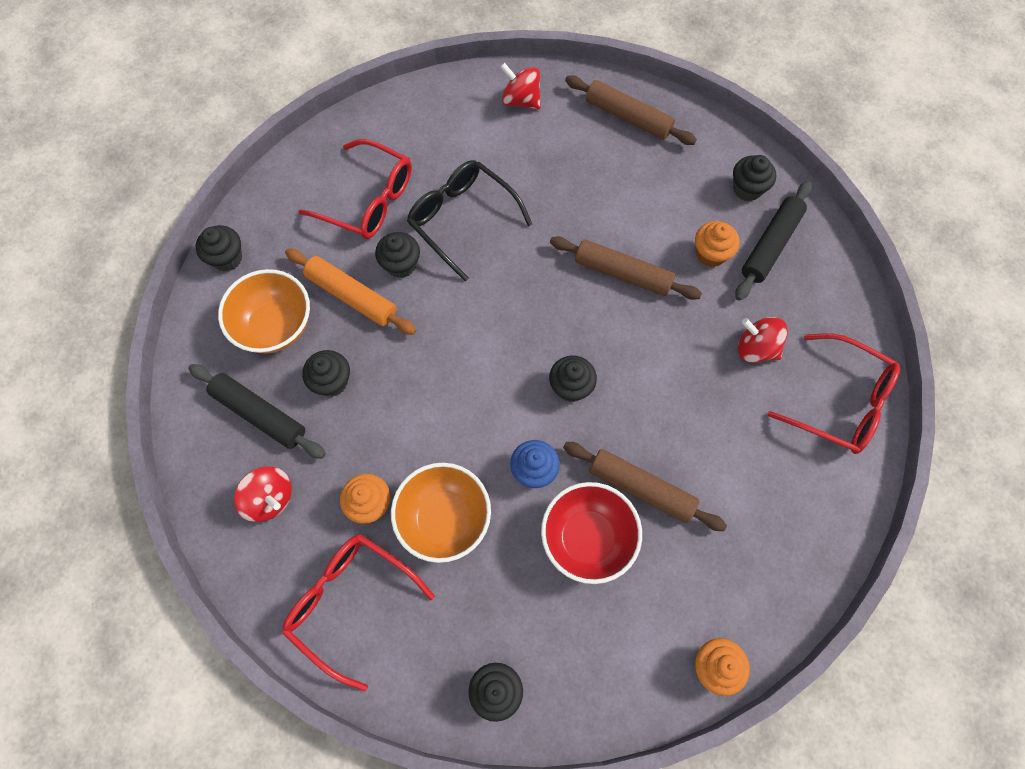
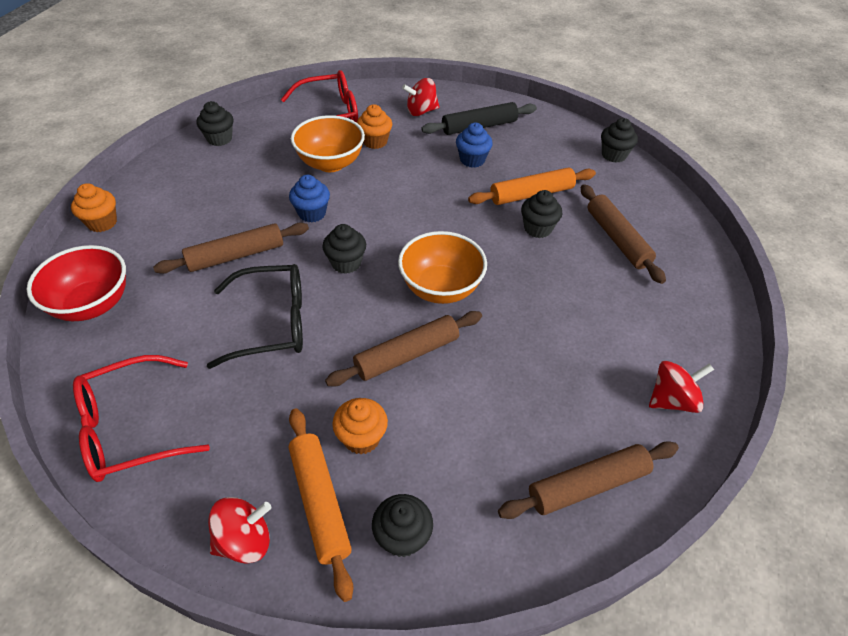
camera: 125 degrees right, 20 degrees down
orange bowl [218,269,310,354] -> orange bowl moved to [398,231,487,304]
red glasses [298,139,412,239] -> brown rolling pin [581,184,666,284]
black cupcake [302,350,350,397] -> blue cupcake [456,122,493,168]
black glasses [407,160,532,281] -> black glasses moved to [207,264,303,369]
red bowl [541,482,642,584] -> red bowl moved to [26,245,126,321]
black rolling pin [735,181,812,301] -> orange rolling pin [289,408,354,602]
red spinning top [738,317,788,363] -> red spinning top moved to [208,497,271,564]

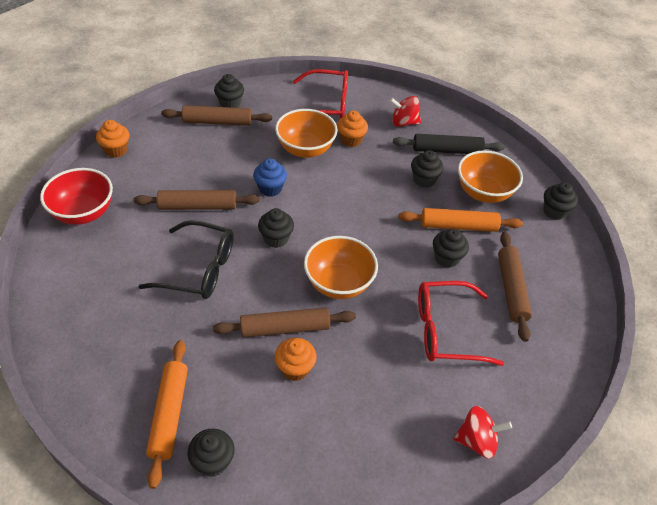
camera: 20 degrees right, 0 degrees up
red glasses [73,355,210,482] -> red glasses moved to [418,281,504,366]
red spinning top [208,497,271,564] -> none
orange cupcake [332,398,388,454] -> orange cupcake moved to [275,338,317,381]
blue cupcake [456,122,493,168] -> black cupcake [411,150,444,188]
brown rolling pin [498,441,679,519] -> brown rolling pin moved to [161,105,272,126]
none -> orange bowl [458,150,523,203]

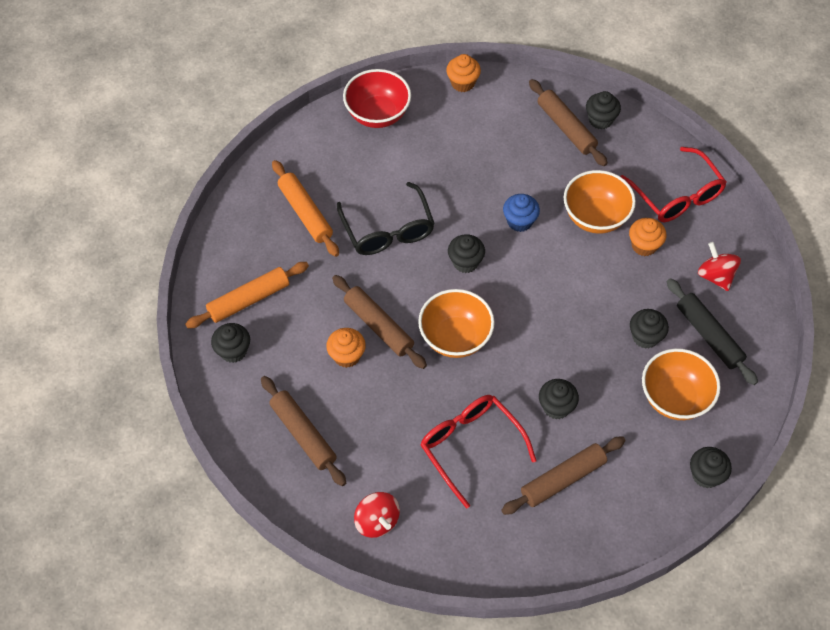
camera: 60 degrees right, 10 degrees up
brown rolling pin [133,190,259,210] -> brown rolling pin moved to [261,376,346,486]
orange rolling pin [399,208,523,232] -> orange rolling pin moved to [272,160,339,257]

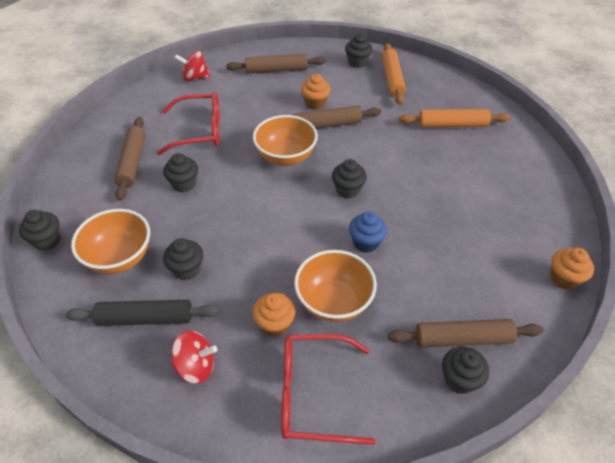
camera: 120 degrees right, 10 degrees down
black glasses [337,182,435,255] -> none
red bowl [343,69,411,128] -> none

